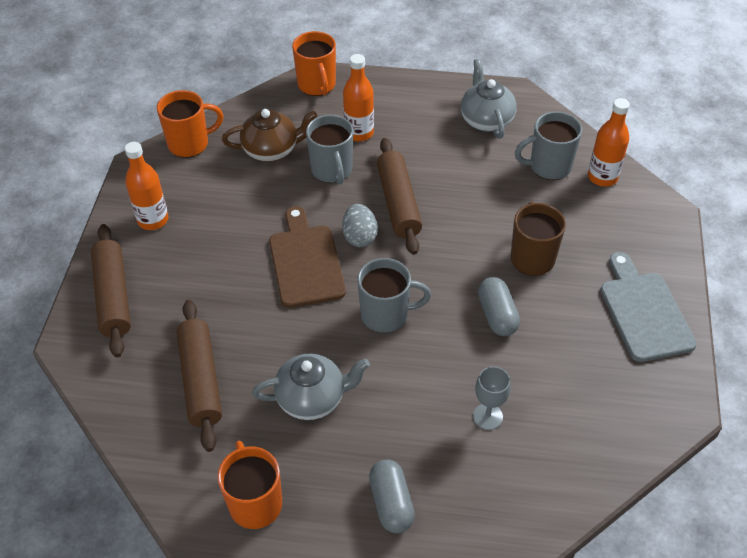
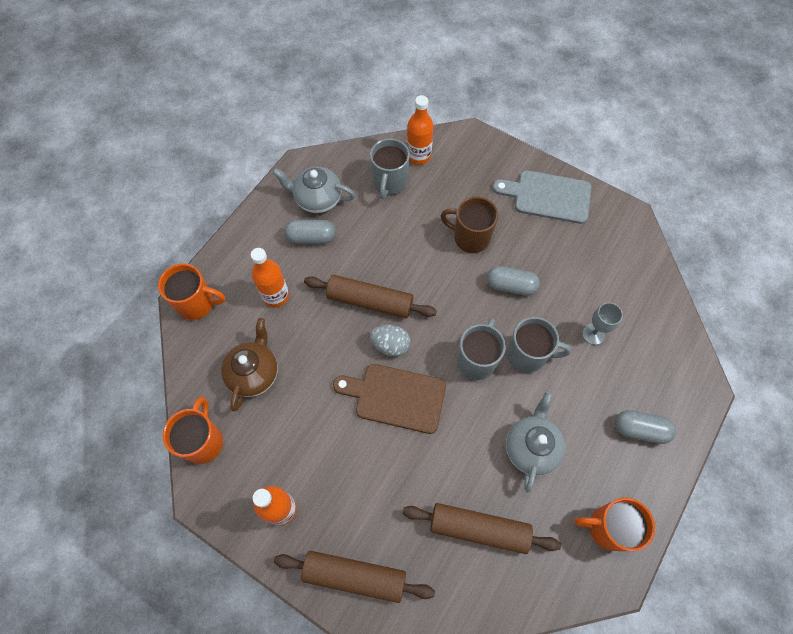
camera: 65 degrees left, 15 degrees up
grey mug [306,115,353,185] -> grey mug moved to [507,317,571,373]
none -> grey capsule [284,220,336,244]

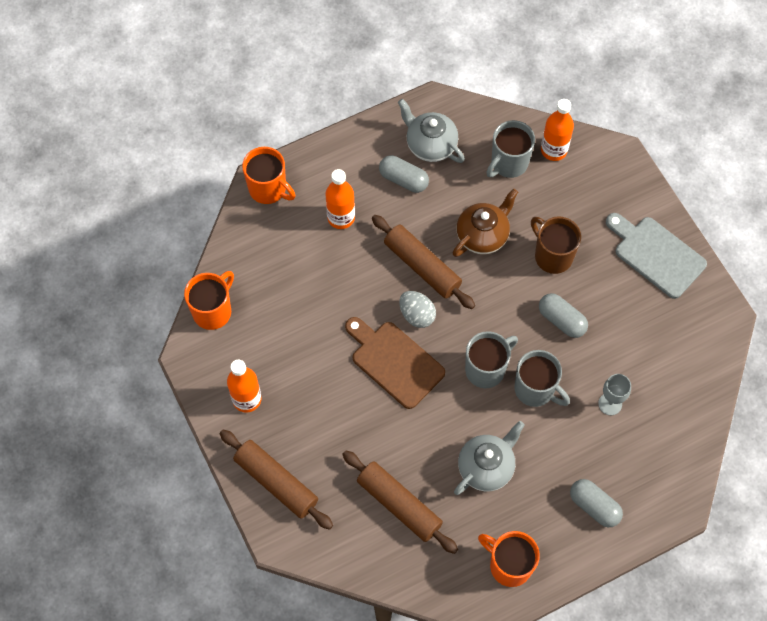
camera: 30 degrees right, 0 degrees up
brown teapot [221,318,278,411] -> brown teapot moved to [453,188,518,257]

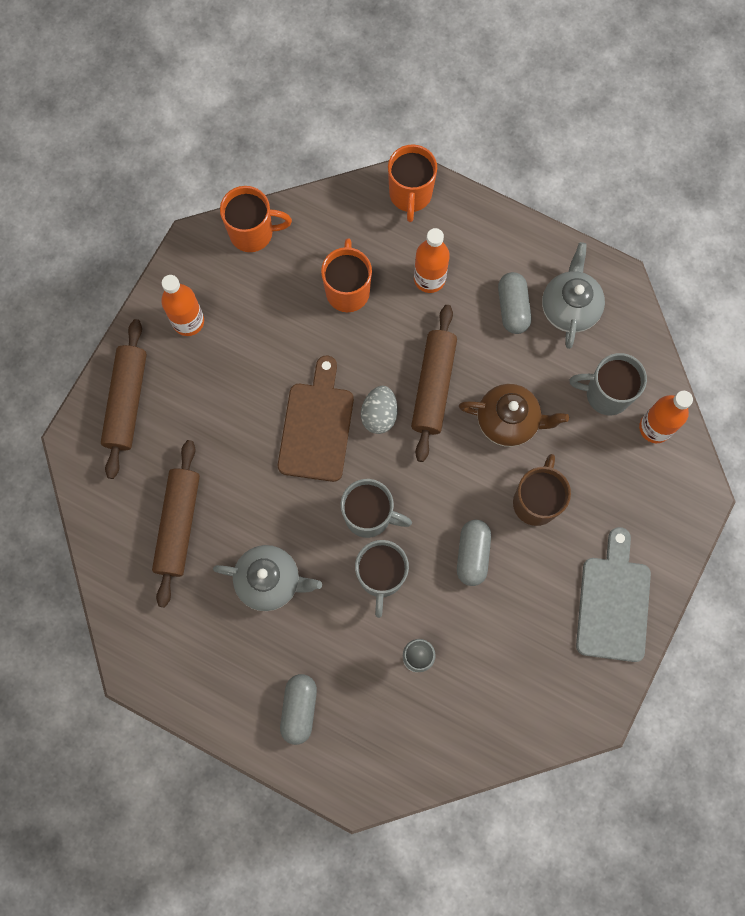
camera: 55 degrees right, 10 degrees up
orange mug [478,531,540,587] -> orange mug moved to [321,238,372,312]

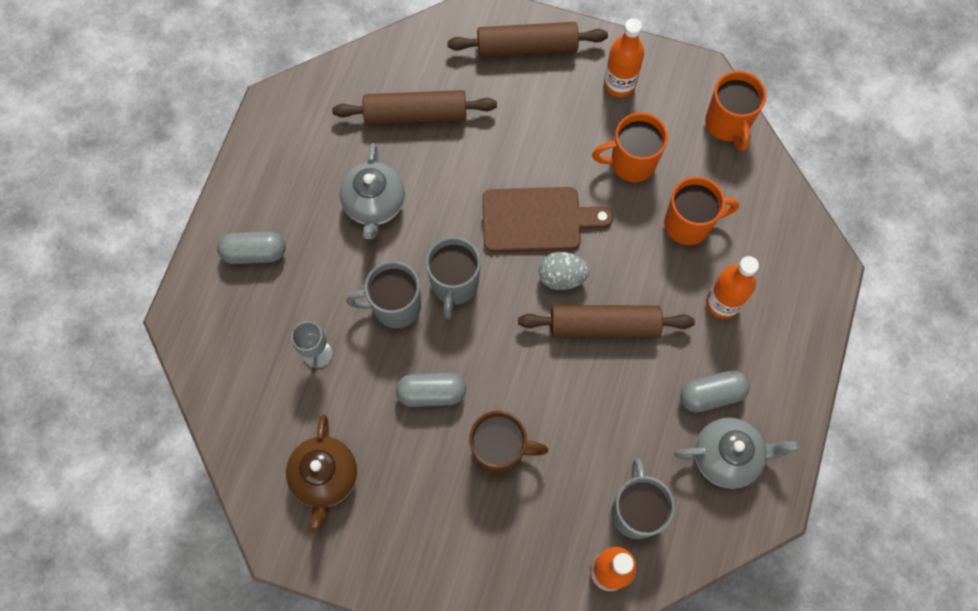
camera: 80 degrees right, 5 degrees down
orange mug [388,144,437,222] -> orange mug moved to [592,112,668,182]
brown teapot [459,384,569,447] -> brown teapot moved to [286,415,357,533]
grey cutting board [576,527,651,662] -> none

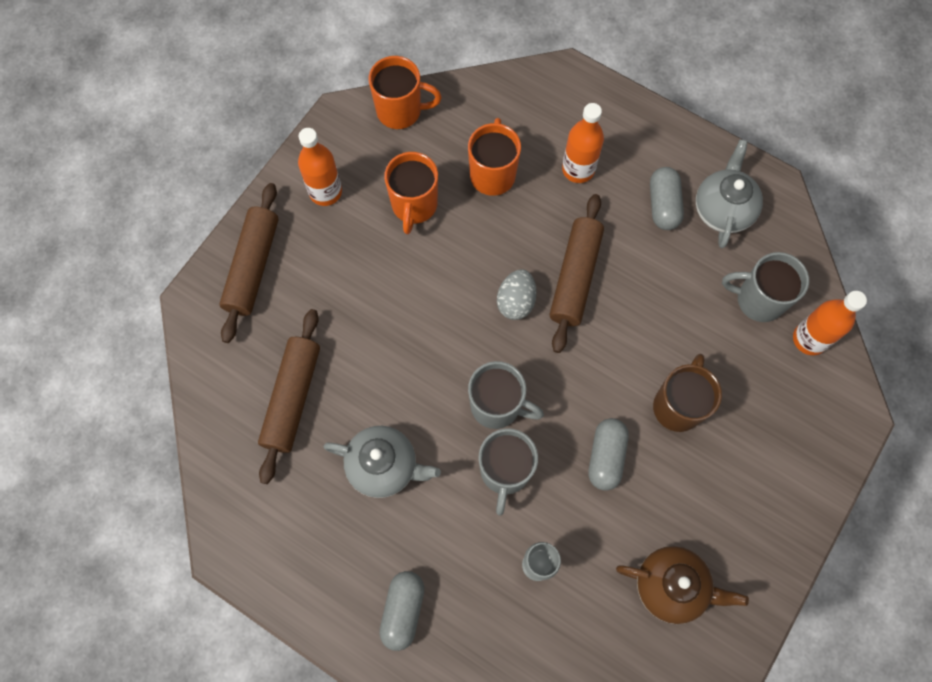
camera: 75 degrees left, 0 degrees up
brown cutting board [482,187,614,252] -> none

